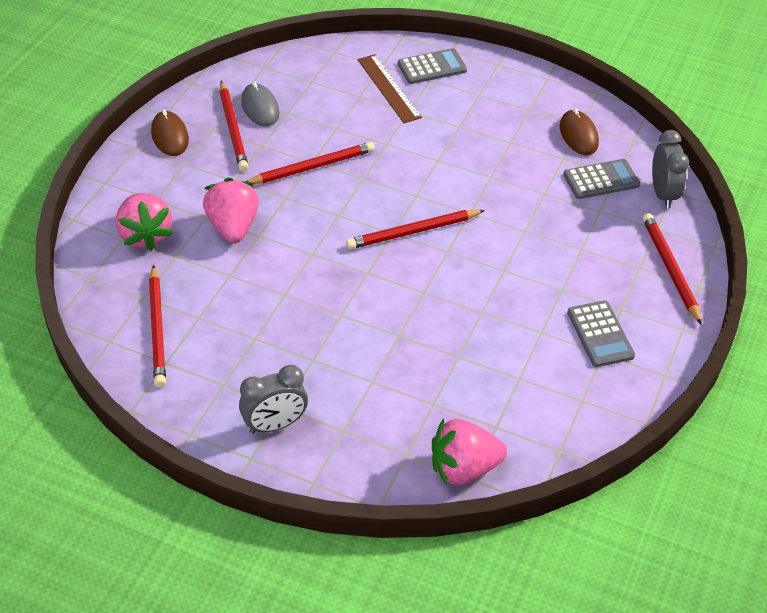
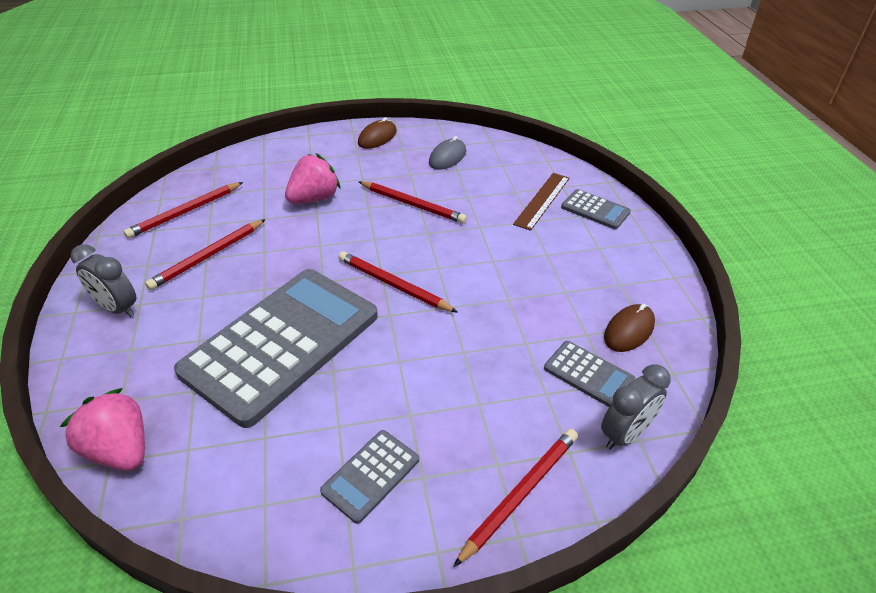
camera: 55 degrees right, 5 degrees down
pink strawberry [116,193,174,251] -> none
red pencil [220,81,249,171] -> red pencil moved to [145,219,266,290]
none -> grey calculator [174,269,378,428]

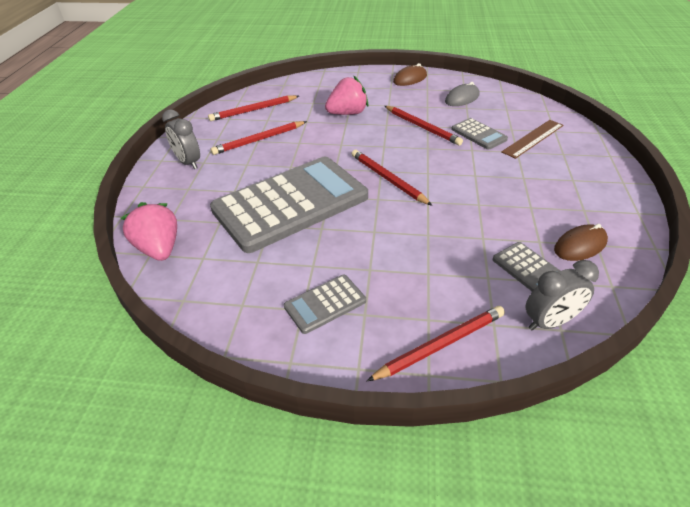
camera: 20 degrees right, 0 degrees up
grey calculator [561,189,631,229] -> grey calculator moved to [451,118,508,150]

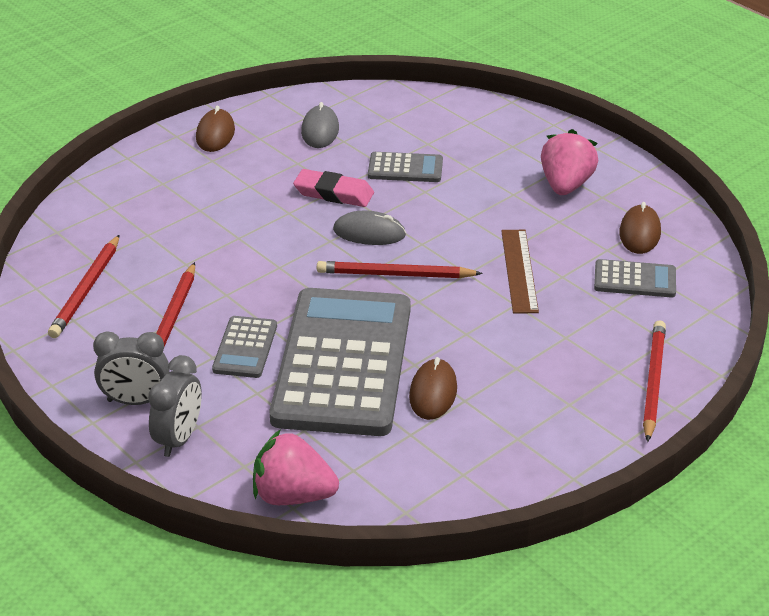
camera: 50 degrees left, 5 degrees down
grey calculator [284,275,366,334] -> grey calculator moved to [212,316,277,378]
pink strawberry [325,76,368,115] -> pink strawberry moved to [541,129,598,195]
red pencil [385,106,463,146] -> pink eraser [293,169,374,207]
brown ruler [501,120,563,159] -> brown ruler moved to [501,230,539,314]
grey clock [526,260,599,331] -> grey clock moved to [148,355,202,457]
none -> grey mouse [333,210,406,245]
none -> brown mouse [409,357,457,420]

